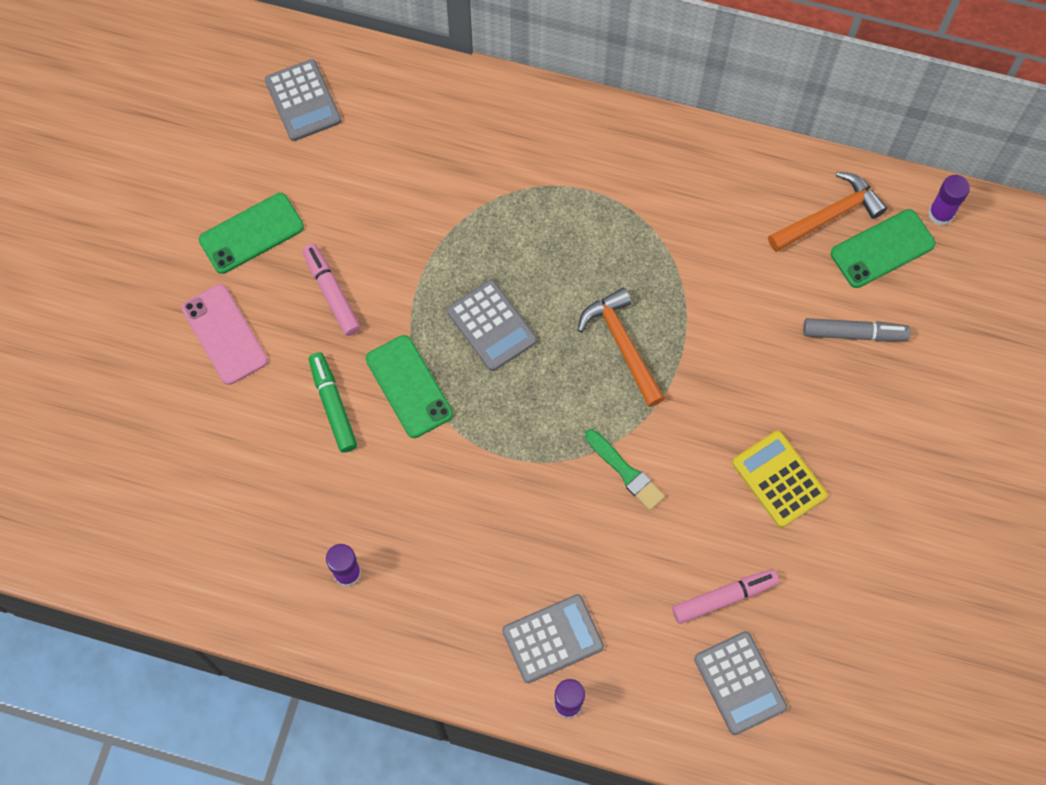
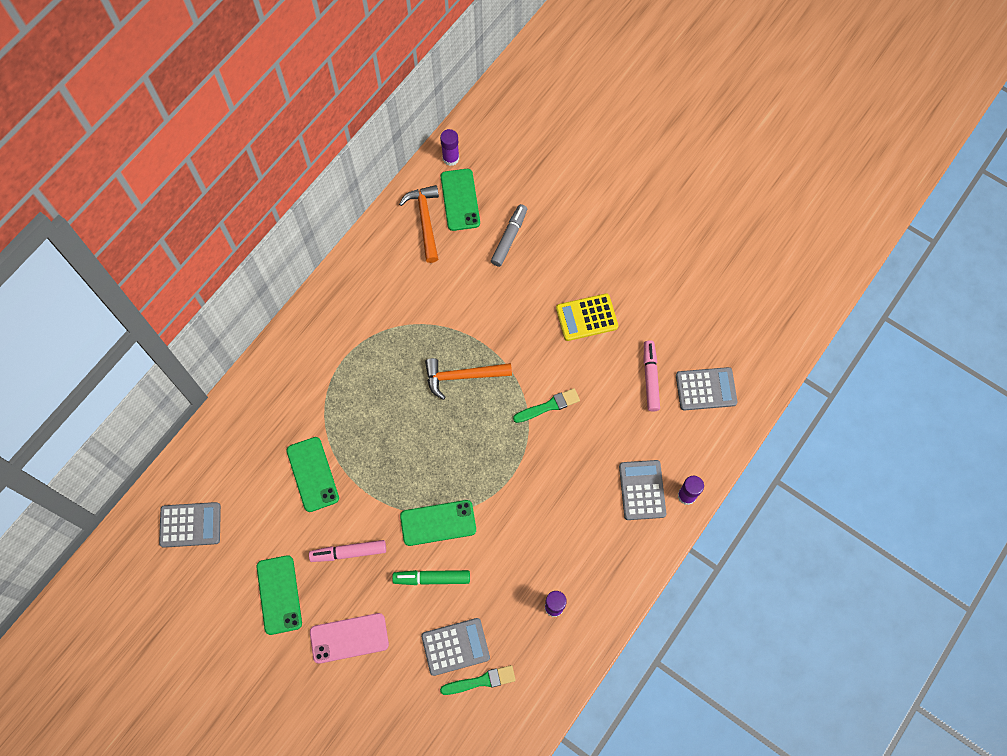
camera: 70 degrees left, 0 degrees up
grey calculator [447,280,537,371] -> grey calculator moved to [421,618,490,676]
none -> green phone [286,437,339,512]
none -> green brush [440,665,516,695]

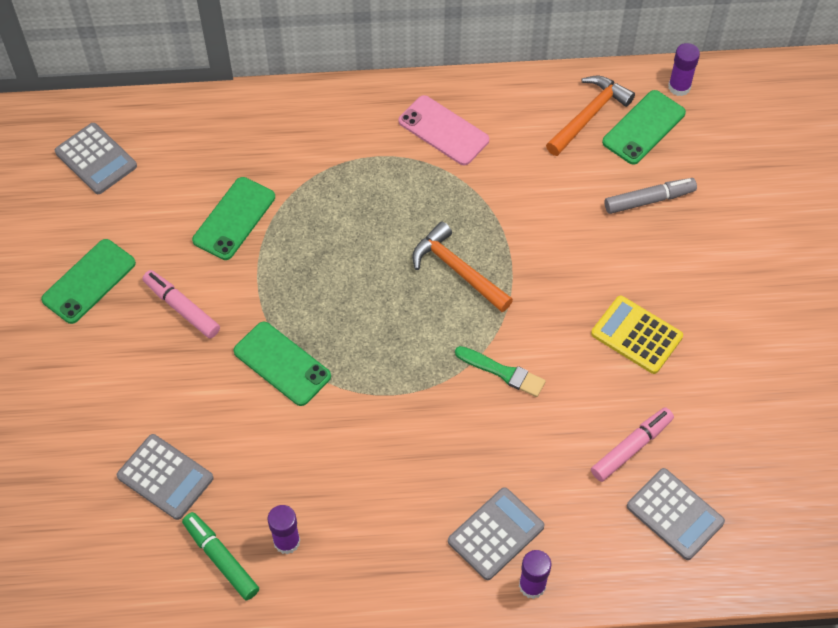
camera: 50 degrees right, 10 degrees down
pink phone [310,613,389,664] -> pink phone moved to [398,95,489,165]
green marker [392,570,470,585] -> green marker moved to [182,512,259,600]
green brush [440,665,516,695] -> none

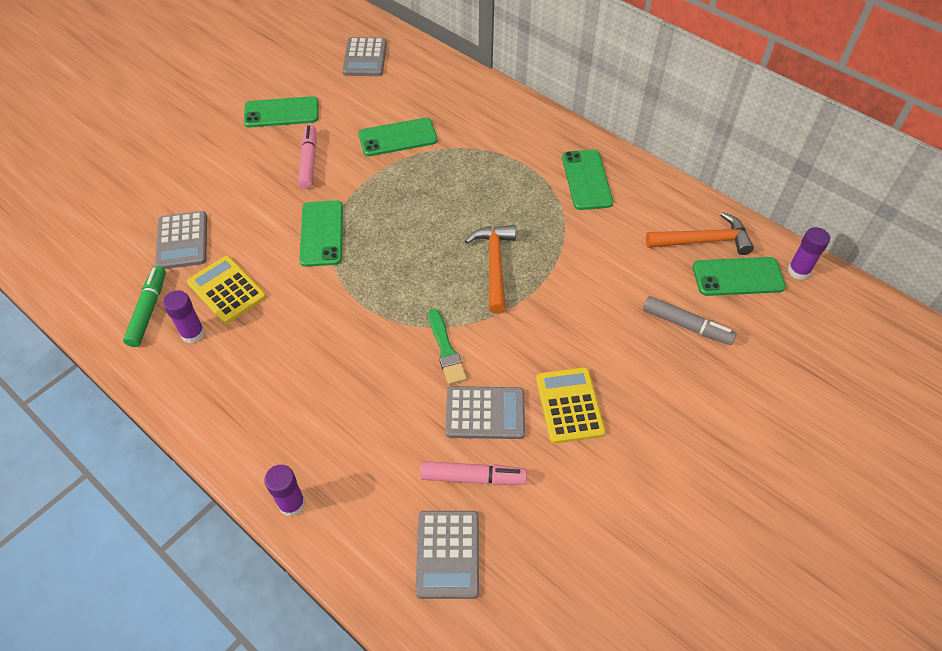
camera: 45 degrees right, 5 degrees down
pink phone [398,95,489,165] -> green phone [562,150,613,210]
grey calculator [448,487,544,580] -> grey calculator moved to [445,386,525,439]
none -> yellow calculator [187,256,266,324]

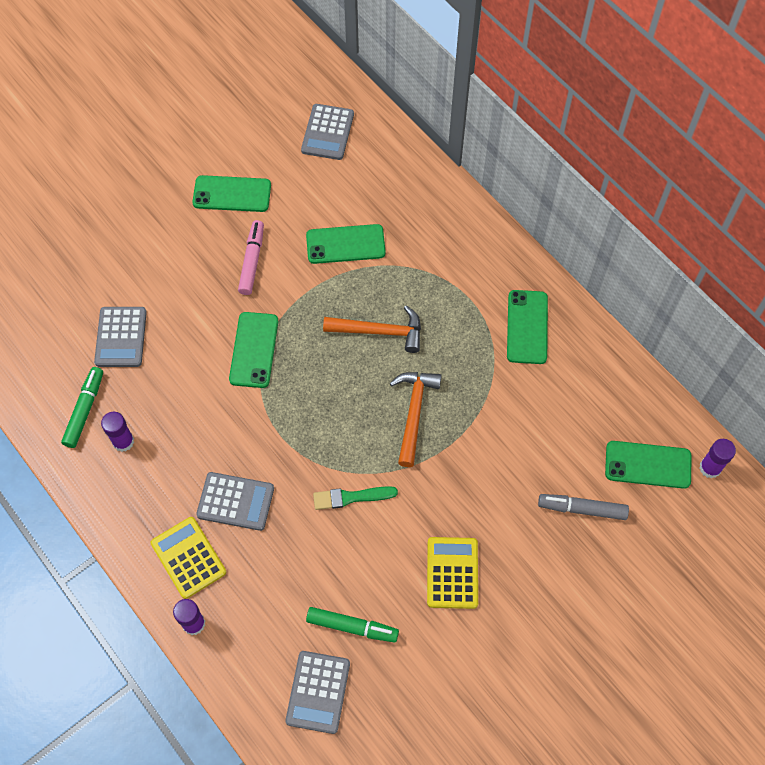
camera: 10 degrees right, 10 degrees up
yellow calculator [187,256,266,324] -> yellow calculator moved to [151,517,226,599]
pink marker [420,461,527,485] -> green marker [306,607,399,643]
green brush [429,309,467,385] -> green brush turned 90 degrees clockwise [313,486,398,510]
grey calculator [445,386,525,439] -> grey calculator moved to [196,472,274,531]
grey marker [643,296,737,345] -> grey marker turned 150 degrees clockwise [538,494,629,520]
orange hammer [646,212,754,255] -> orange hammer moved to [323,305,421,353]

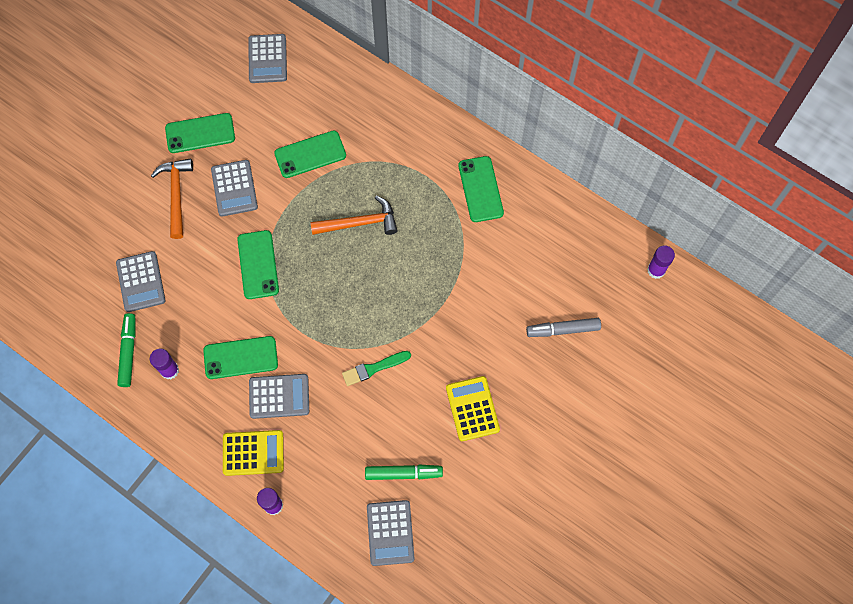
camera: 15 degrees left, 5 degrees up
yellow calculator [151,517,226,599] -> yellow calculator turned 135 degrees clockwise [223,430,284,476]
pink marker [238,220,264,295] -> grey calculator [211,160,258,217]
orange hammer [390,372,442,467] -> orange hammer moved to [151,159,193,239]
green phone [605,441,691,489] -> green phone moved to [203,336,278,379]

